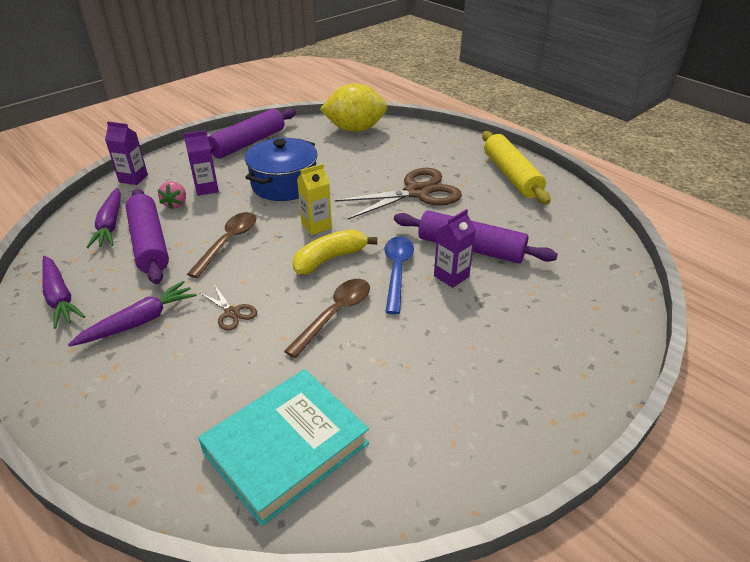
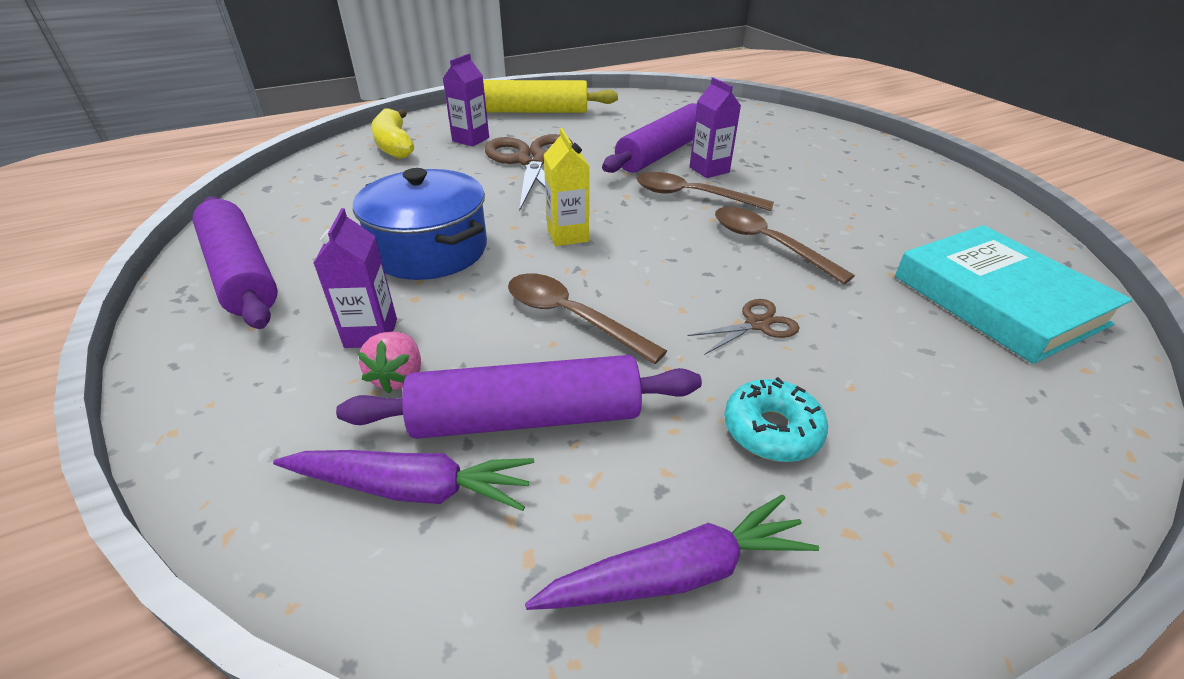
camera: 75 degrees left, 0 degrees up
purple carrot [68,281,197,347] -> turquoise donut [724,377,828,462]
purple carton [105,121,148,185] -> purple carton moved to [443,54,489,147]
pink strawberry [158,181,186,209] -> pink strawberry turned 75 degrees clockwise [358,332,421,394]
yellow banana [293,229,377,274] -> yellow banana moved to [371,108,414,159]
yellow lemon [320,83,388,132] -> none
blue spoon [385,236,414,314] -> brown spoon [636,172,774,211]

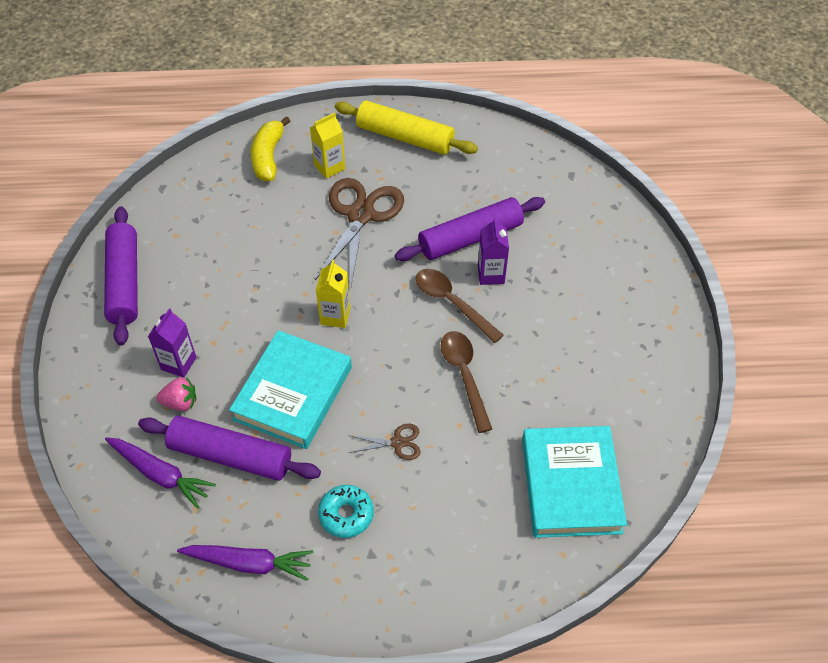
camera: 25 degrees right, 15 degrees up
blue pot [353,168,487,280] -> none
pink strawberry [358,332,421,394] -> pink strawberry turned 120 degrees counterclockwise [156,377,196,411]
purple carton [443,54,489,147] -> yellow carton [310,113,345,179]
brown spoon [508,273,667,364] -> turquoise book [229,330,352,449]

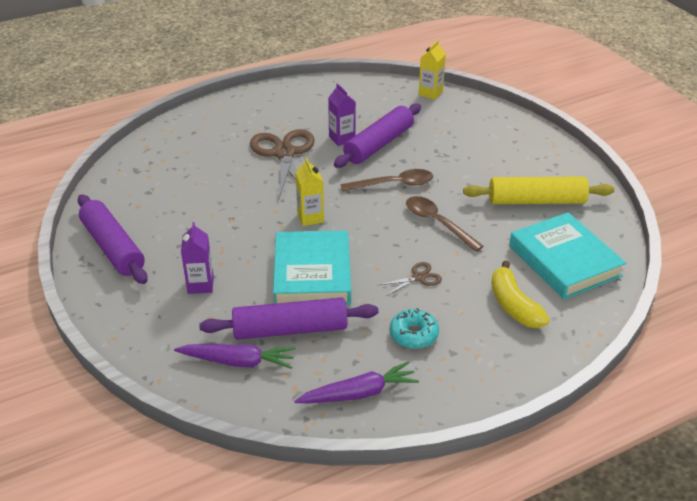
camera: 25 degrees left, 15 degrees down
pink strawberry [156,377,196,411] -> none
yellow banana [251,116,290,181] -> yellow banana moved to [491,261,550,328]
yellow carton [310,113,345,179] -> yellow carton moved to [419,41,446,100]
yellow rolling pin [335,101,478,155] -> yellow rolling pin moved to [463,176,614,204]
brown spoon [416,269,504,343] -> brown spoon turned 150 degrees clockwise [341,169,433,192]
purple carton [478,217,509,285] -> purple carton moved to [328,83,356,146]

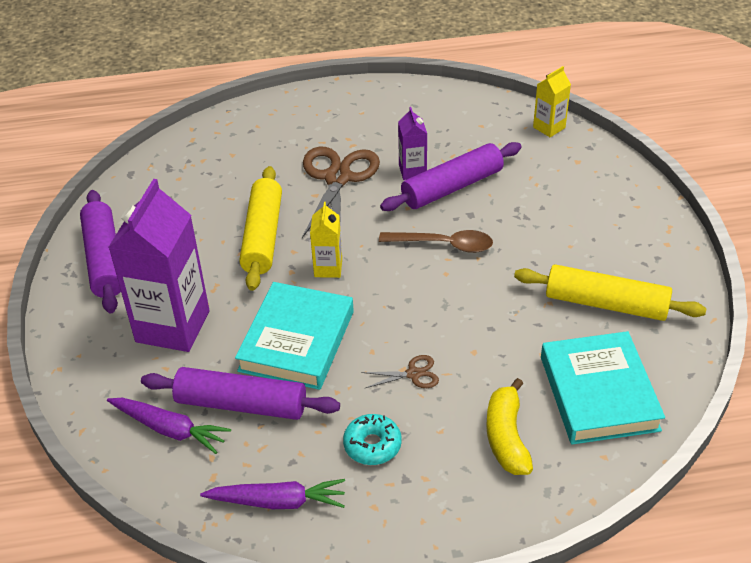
camera: 20 degrees right, 5 degrees up
purple carton [181,222,214,294] -> purple carton [108,179,210,352], size x2.09
brown spoon [406,196,484,252] -> none
none -> yellow rolling pin [239,166,282,291]

